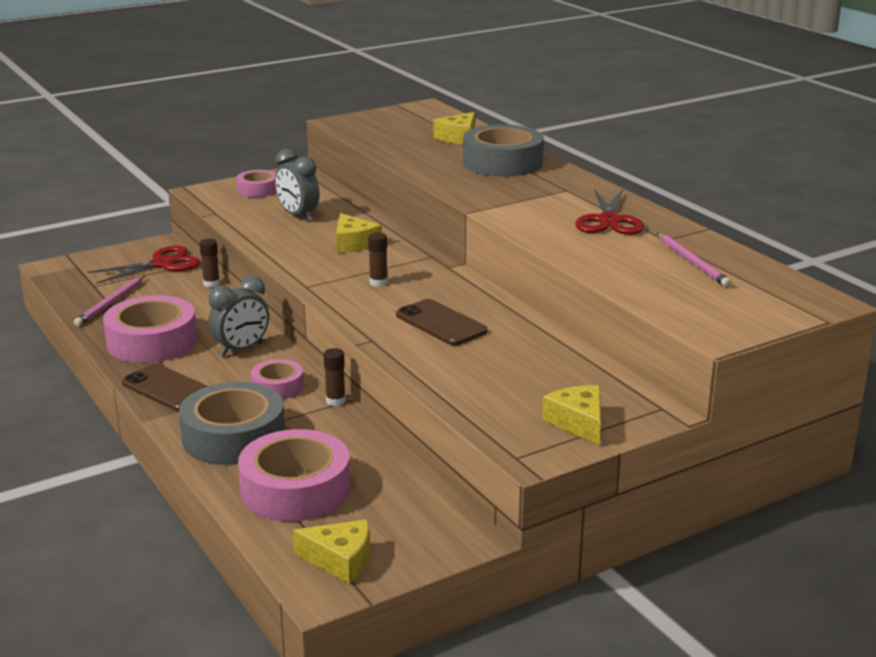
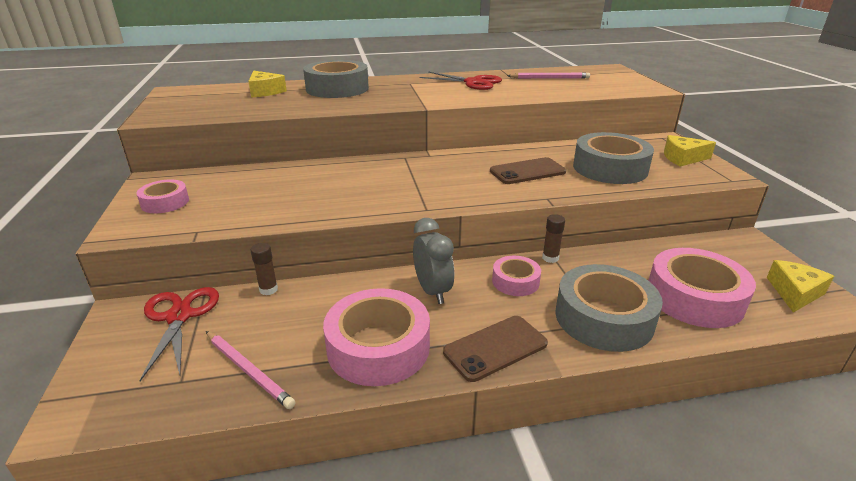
camera: 70 degrees left, 5 degrees up
grey clock [275,149,319,222] -> none
yellow cheese [336,213,381,253] -> none
brown glue stick [368,233,388,287] -> none
none -> grey tape [573,132,654,184]

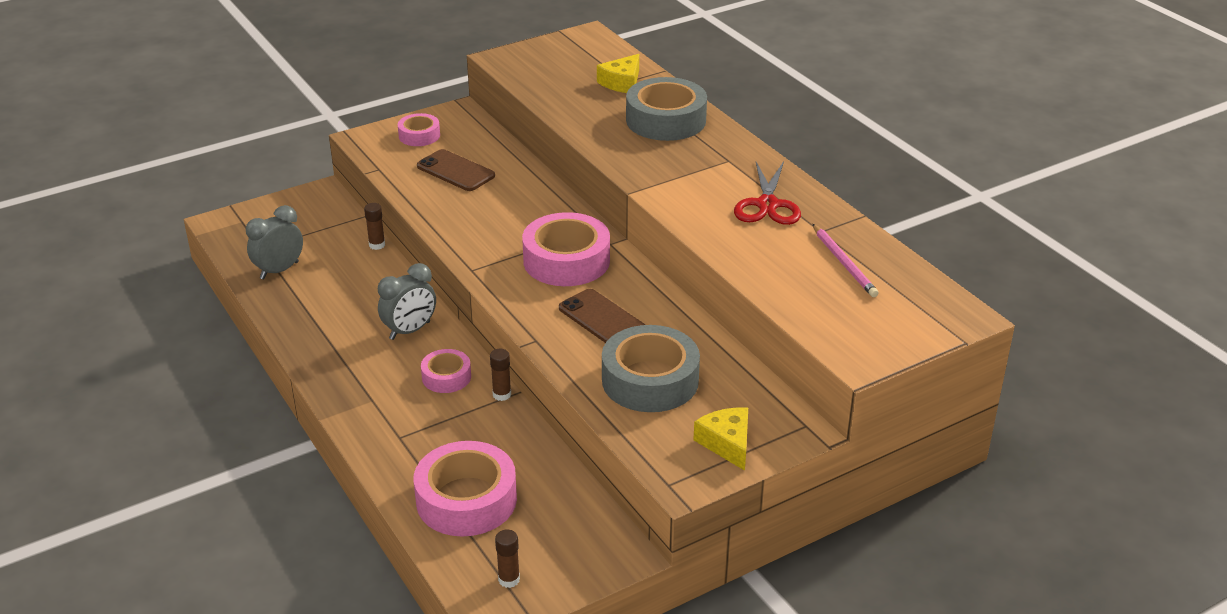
camera: 70 degrees right, 5 degrees up
red scissors [139,287,219,381] -> none
pink pencil [206,331,296,409] -> grey clock [246,205,303,279]
pink tape [323,288,430,386] -> pink tape moved to [522,212,610,286]
brown phone [443,316,548,382] -> brown phone moved to [417,149,495,191]
grey tape [555,264,663,352] -> none
yellow cheese [767,260,834,313] -> brown glue stick [495,530,520,588]

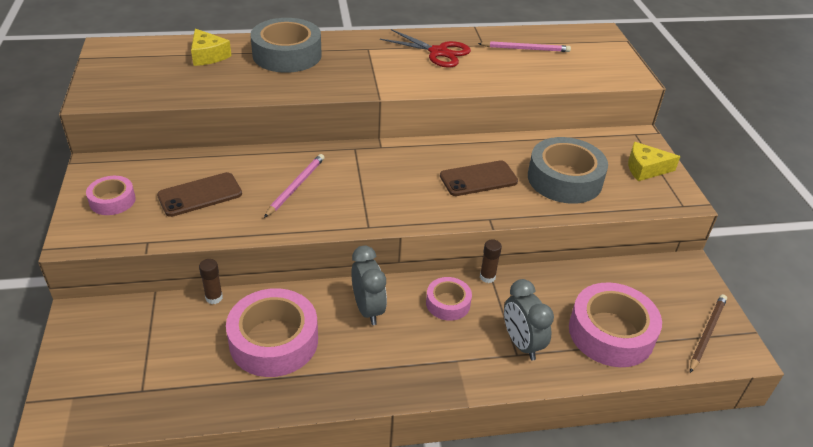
camera: 70 degrees left, 5 degrees up
grey clock [246,205,303,279] -> grey clock moved to [504,279,554,360]
brown glue stick [495,530,520,588] -> brown pencil [690,294,727,373]
pink tape [522,212,610,286] -> pink tape moved to [226,288,318,377]
none -> pink pencil [264,154,325,218]

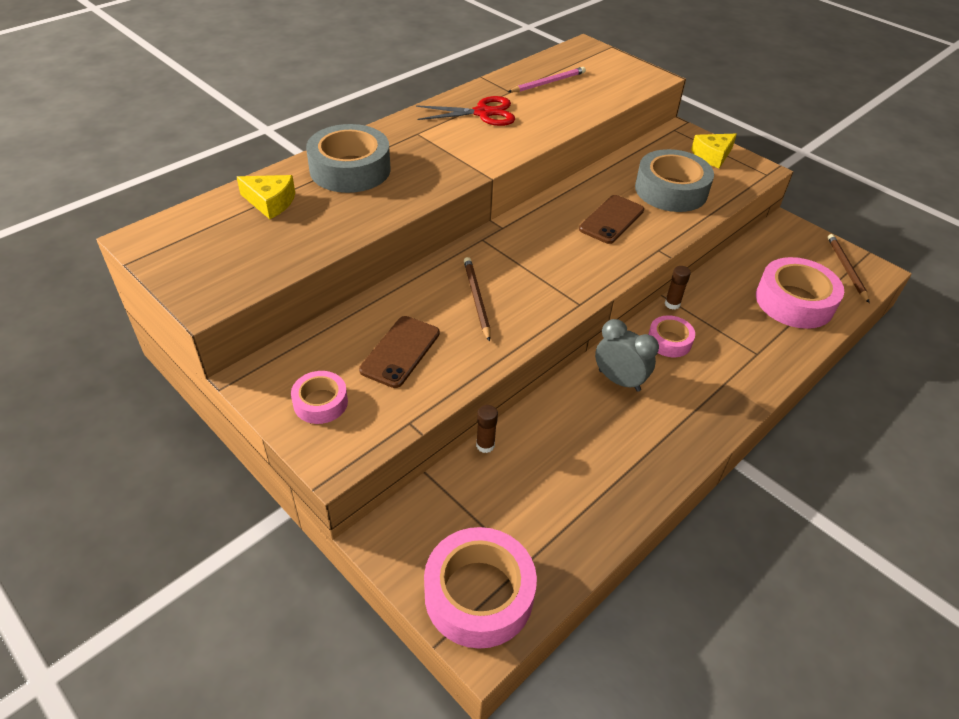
camera: 35 degrees left, 5 degrees up
pink tape [226,288,318,377] -> pink tape moved to [424,527,537,649]
pink pencil [264,154,325,218] -> brown pencil [464,257,490,342]
grey clock [504,279,554,360] -> none

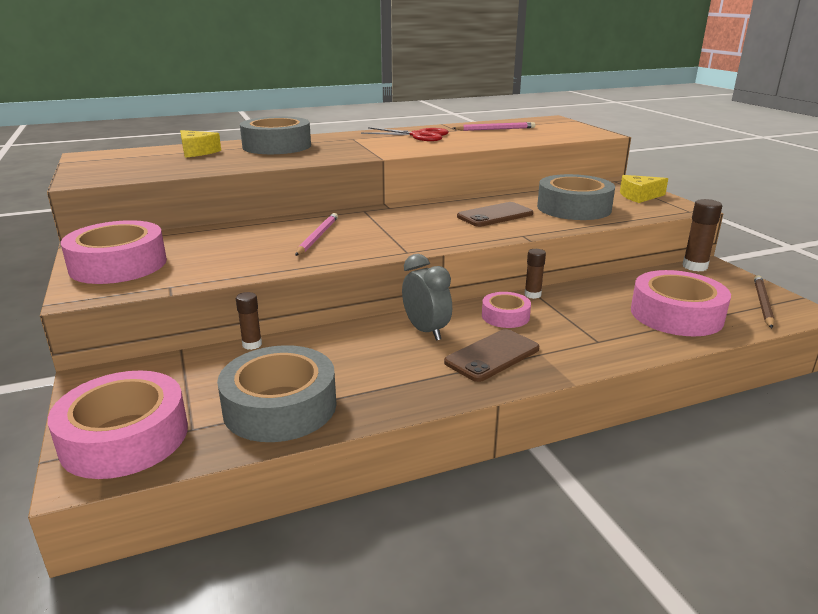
camera: 25 degrees right, 20 degrees down
pink tape [291,371,348,424] -> pink tape [61,220,167,284], size x1.85
brown phone [359,316,440,388] -> brown phone moved to [444,329,539,382]
brown pencil [464,257,490,342] -> pink pencil [295,213,338,256]
none -> grey tape [217,345,337,442]
none -> brown glue stick [682,199,722,272]

